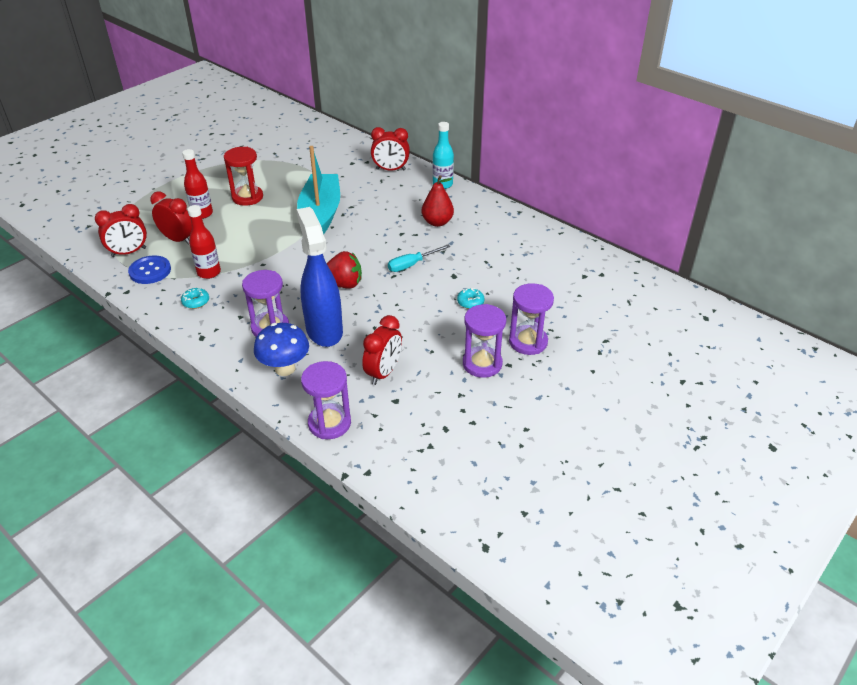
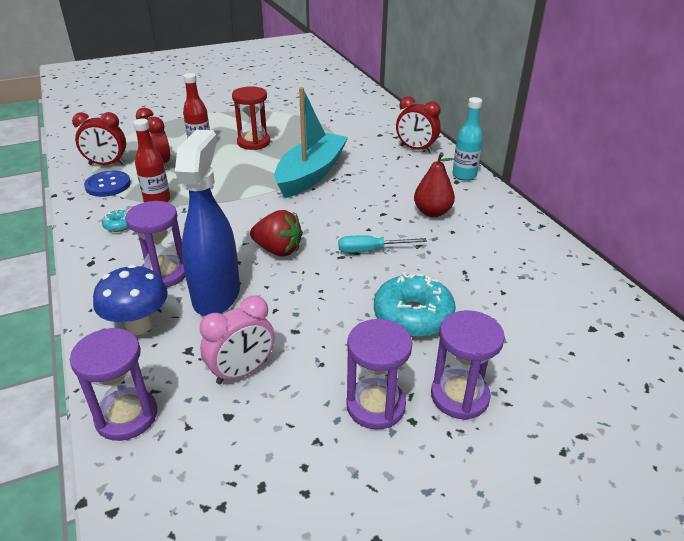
camera: 25 degrees right, 5 degrees down
red clock [362,315,402,385] -> pink clock [200,296,275,384]
turquoise donut [457,288,484,309] -> turquoise donut [374,272,456,337], size x2.14

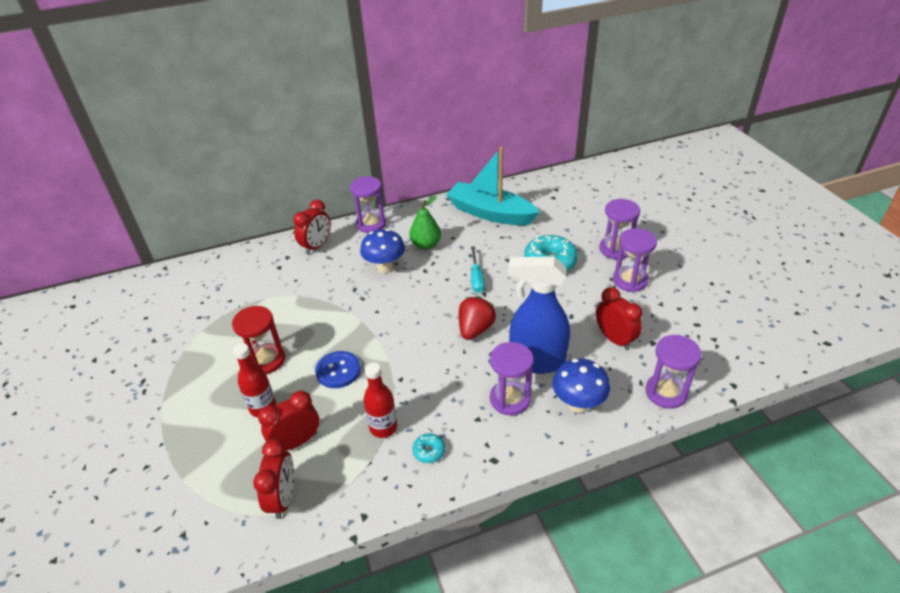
camera: 85 degrees left, 5 degrees up
blue button [84,171,131,197] -> blue button moved to [315,351,361,388]
pink clock [200,296,275,384] -> red clock [596,287,642,350]
turquoise boat [274,87,348,198] -> turquoise boat moved to [446,147,540,225]
red pear [414,152,455,217] -> green pear [409,196,441,250]
turquoise bottle [453,97,483,181] -> purple hourglass [350,176,386,233]
none -> blue mushroom [360,229,405,273]

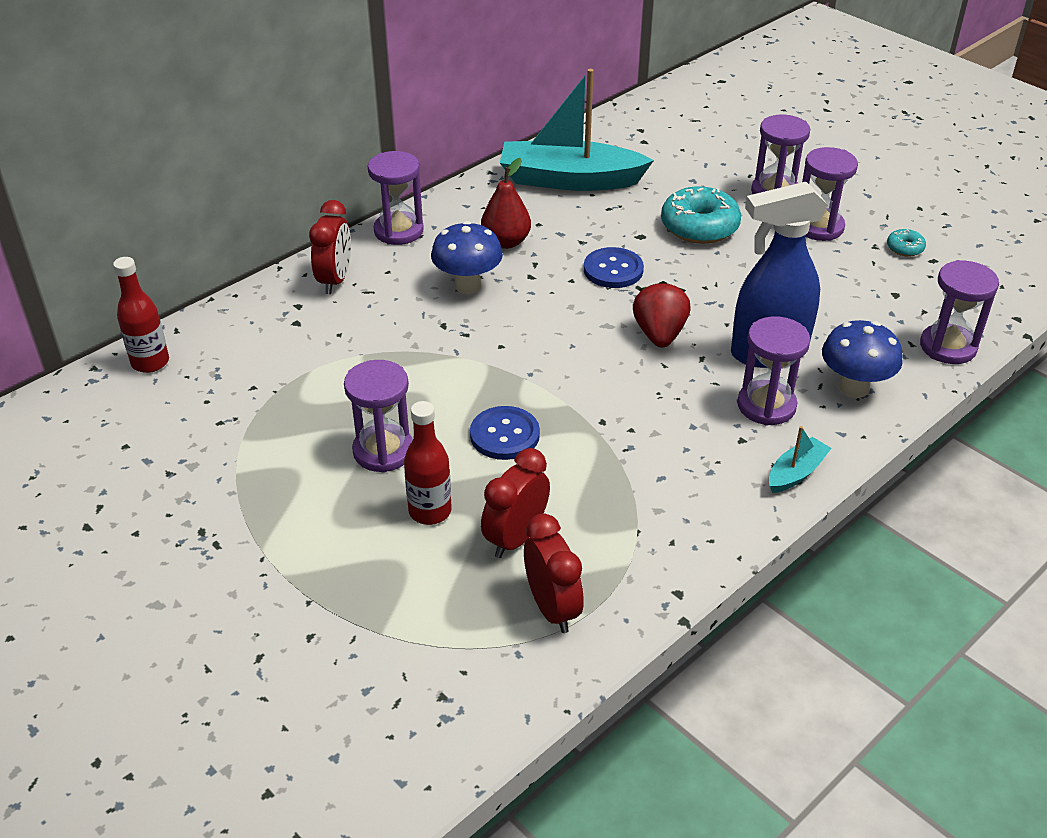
camera: 25 degrees left, 0 degrees up
red hourglass [232,306,285,374] -> purple hourglass [344,360,413,473]
red bottle [363,362,397,438] -> red bottle moved to [113,257,169,373]
green pear [409,196,441,250] -> red pear [481,158,531,249]
turquoise donut [413,433,445,463] -> turquoise donut moved to [887,229,926,257]
turquoise screwdriver [471,246,485,293] -> blue button [584,247,644,288]
red clock [596,287,642,350] -> none
none -> turquoise boat [769,426,832,493]

